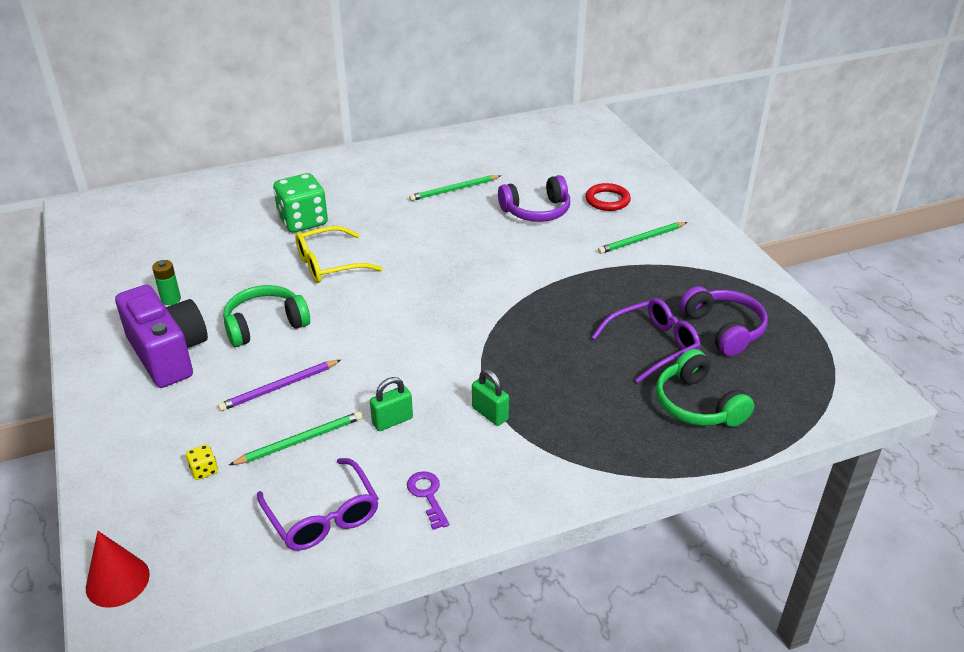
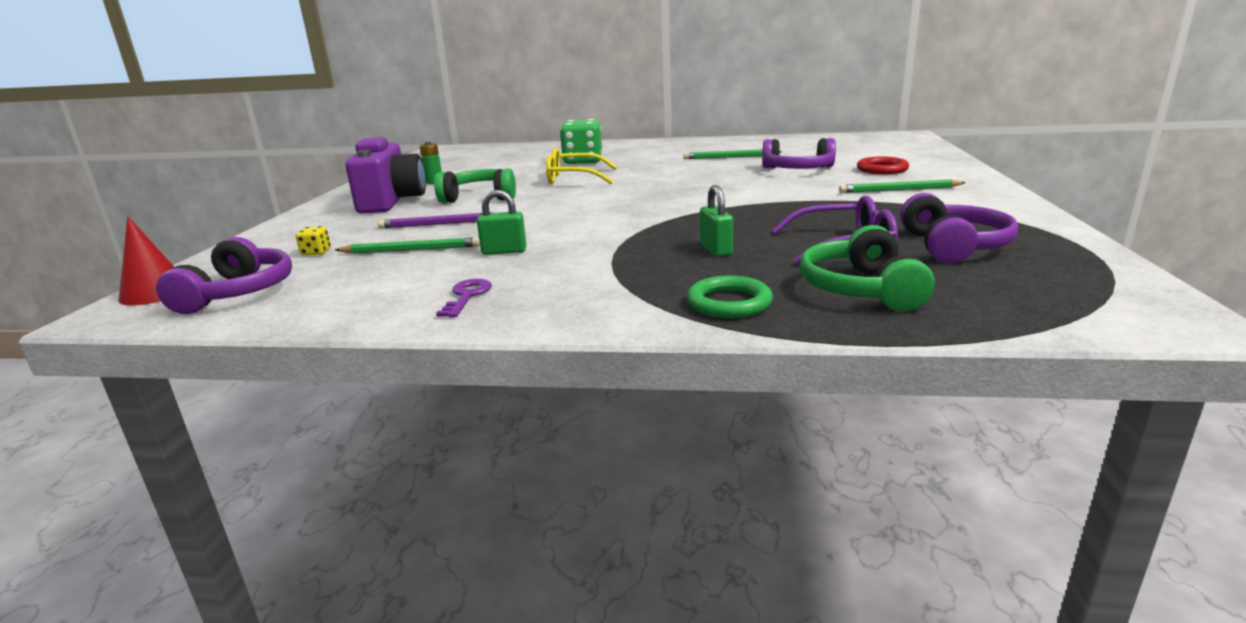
camera: 30 degrees right, 15 degrees down
purple glasses [257,458,379,551] -> none
green padlock [472,369,509,426] -> green padlock moved to [700,185,733,257]
none -> purple headphones [156,237,292,314]
none -> green ring [687,276,773,318]

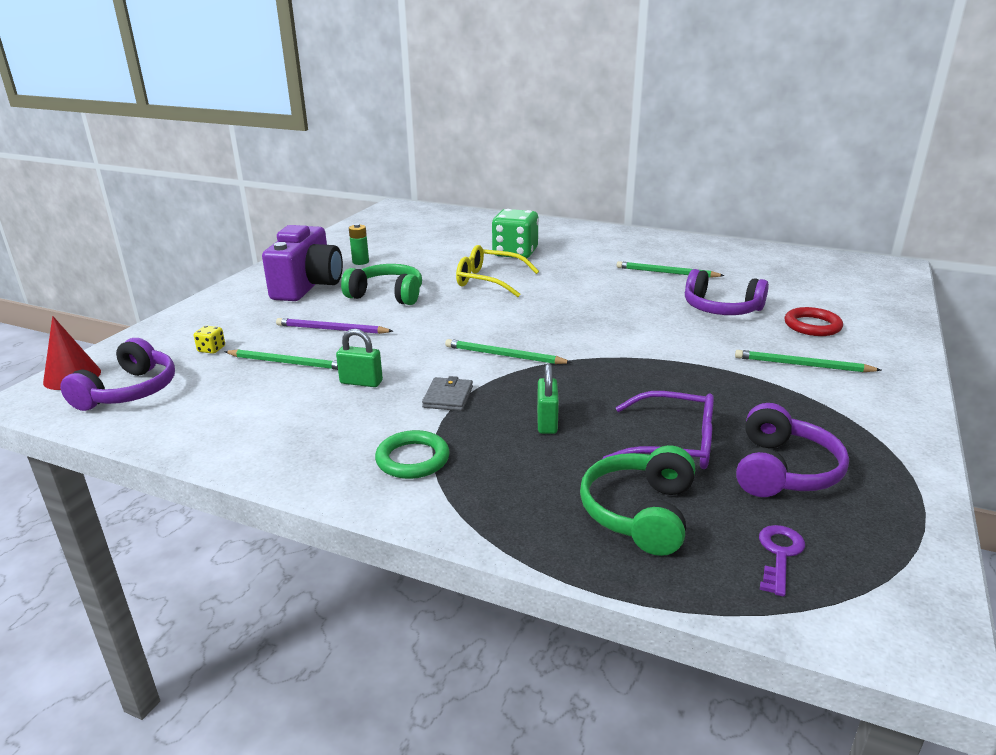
camera: 15 degrees right, 5 degrees up
purple key [436,279,492,317] -> purple key moved to [759,525,805,597]
green ring [687,276,773,318] -> green ring moved to [375,430,450,479]
none -> grey wallet [422,376,473,411]
none -> green pencil [445,339,572,364]

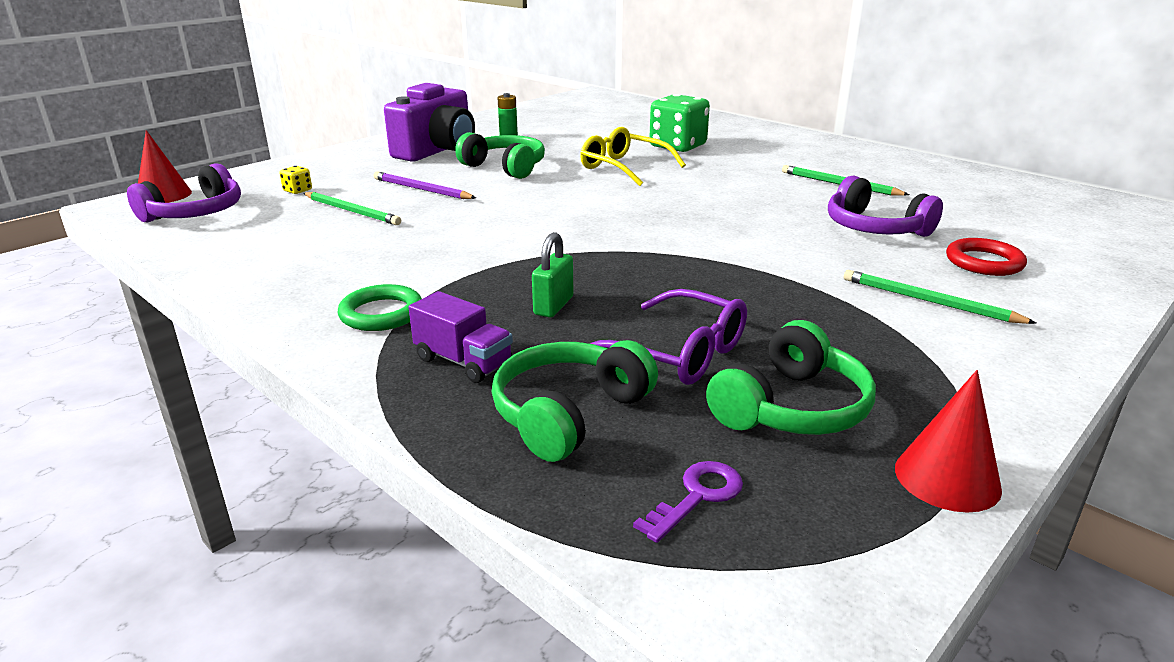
camera: 20 degrees right, 0 degrees up
green padlock [336,329,383,387] -> none
grey wallet [422,376,473,411] -> none
green pencil [445,339,572,364] -> none
purple headphones [736,403,849,497] -> green headphones [706,320,876,435]
none -> purple truck [409,291,513,383]
none -> red cone [895,370,1002,513]

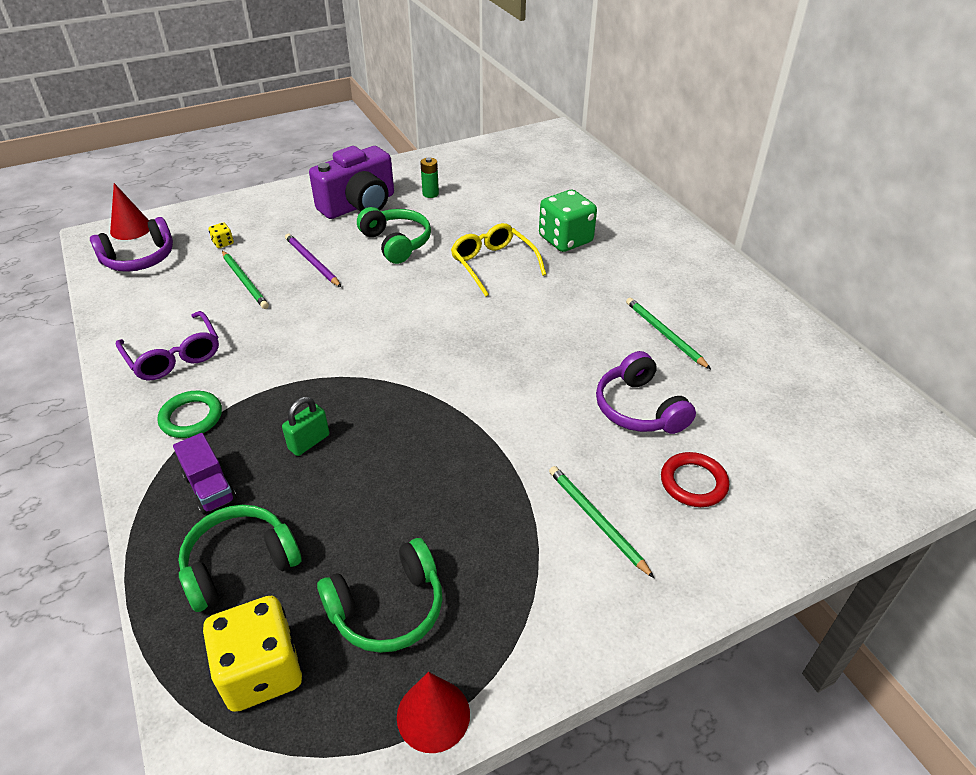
camera: 20 degrees right, 15 degrees up
purple glasses [590,289,747,385] -> purple glasses moved to [116,311,219,381]
purple key [633,461,743,543] -> yellow dice [203,596,302,712]

